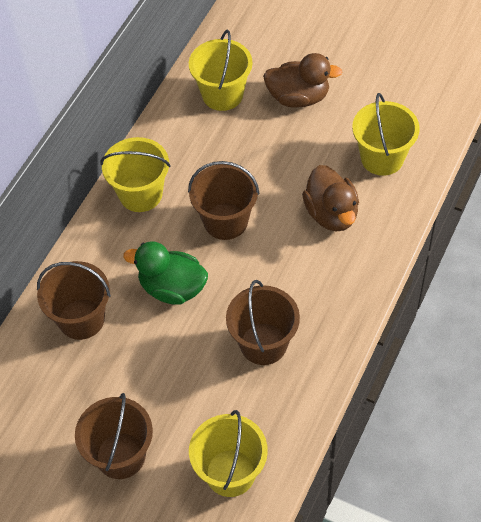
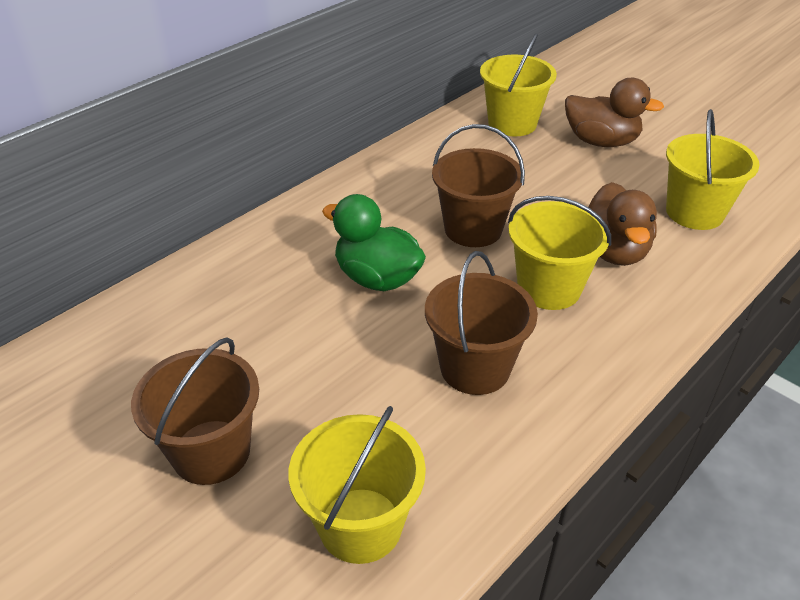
camera: 15 degrees right, 15 degrees down
brown bucket [37,261,111,340] -> none
yellow bucket [100,137,171,212] -> yellow bucket moved to [508,196,611,310]

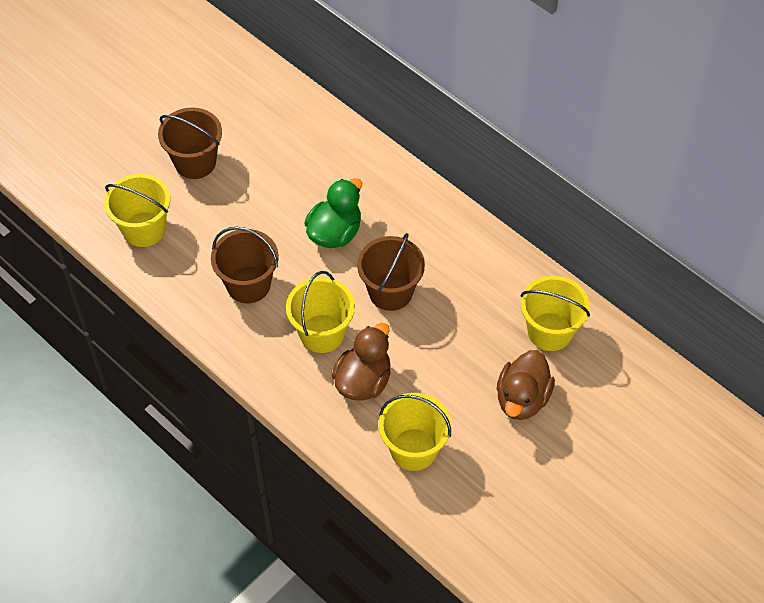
camera: 90 degrees right, 15 degrees up
brown duck [588,182,657,266] -> brown duck turned 120 degrees clockwise [331,323,391,401]

